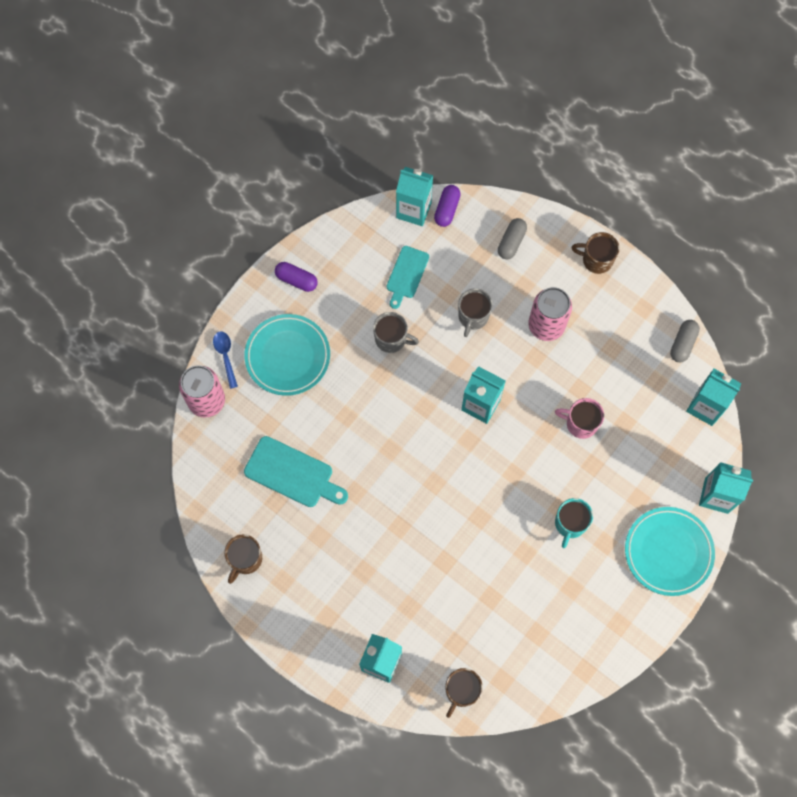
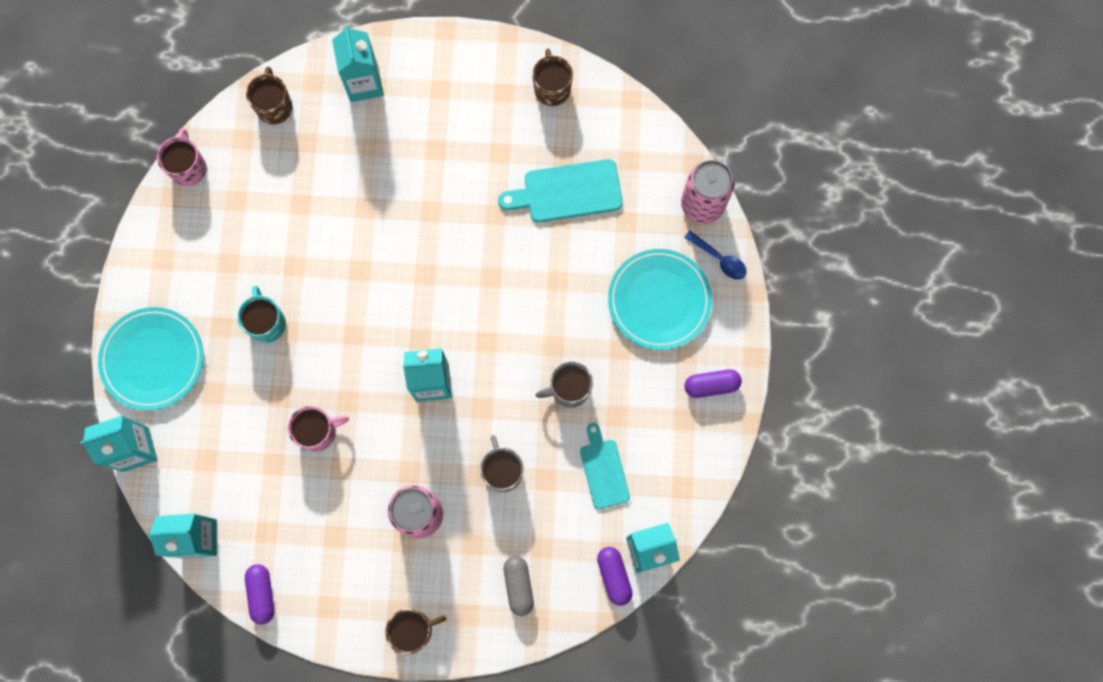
camera: 145 degrees right, 5 degrees up
grey capsule [670,320,700,362] -> purple capsule [245,564,274,625]
none -> pink mug [157,128,206,186]

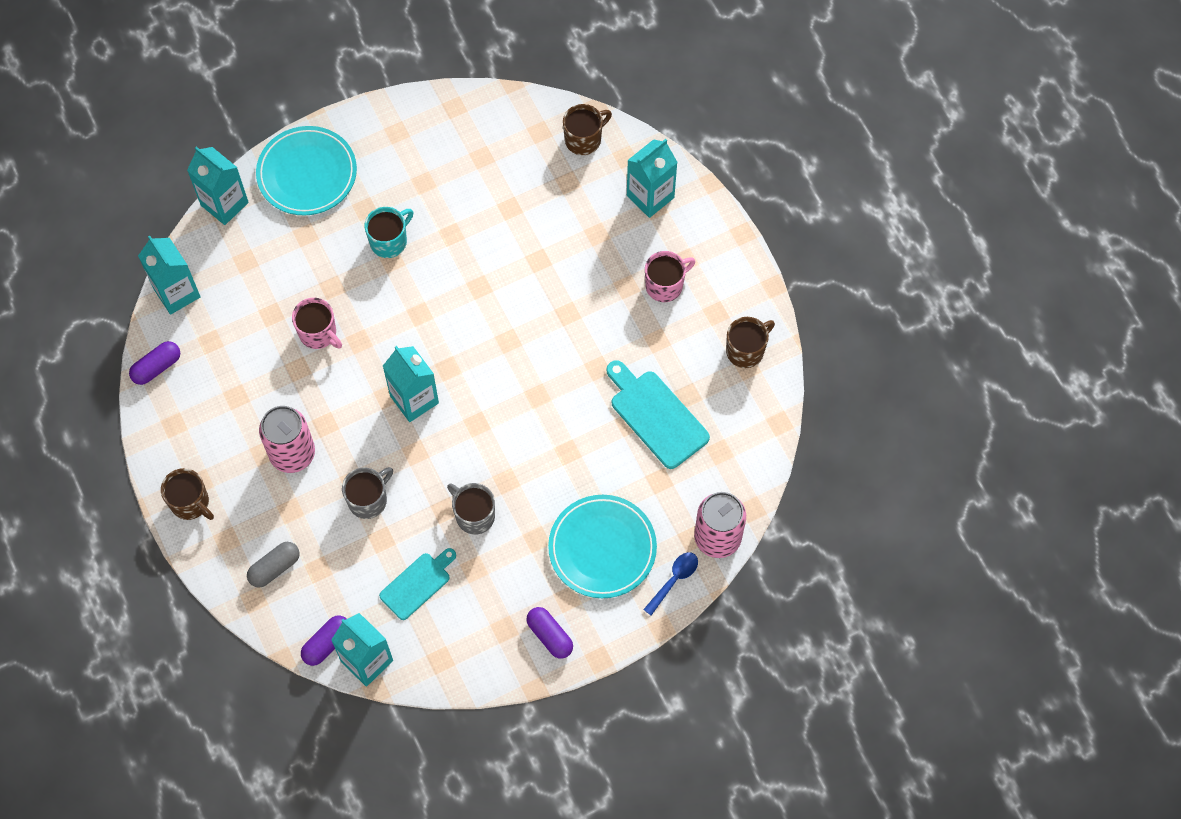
camera: 60 degrees right, 10 degrees down
pink mug [157,128,206,186] -> pink mug moved to [645,251,695,302]
blue spoon [684,231,747,280] -> blue spoon turned 150 degrees counterclockwise [643,552,698,615]

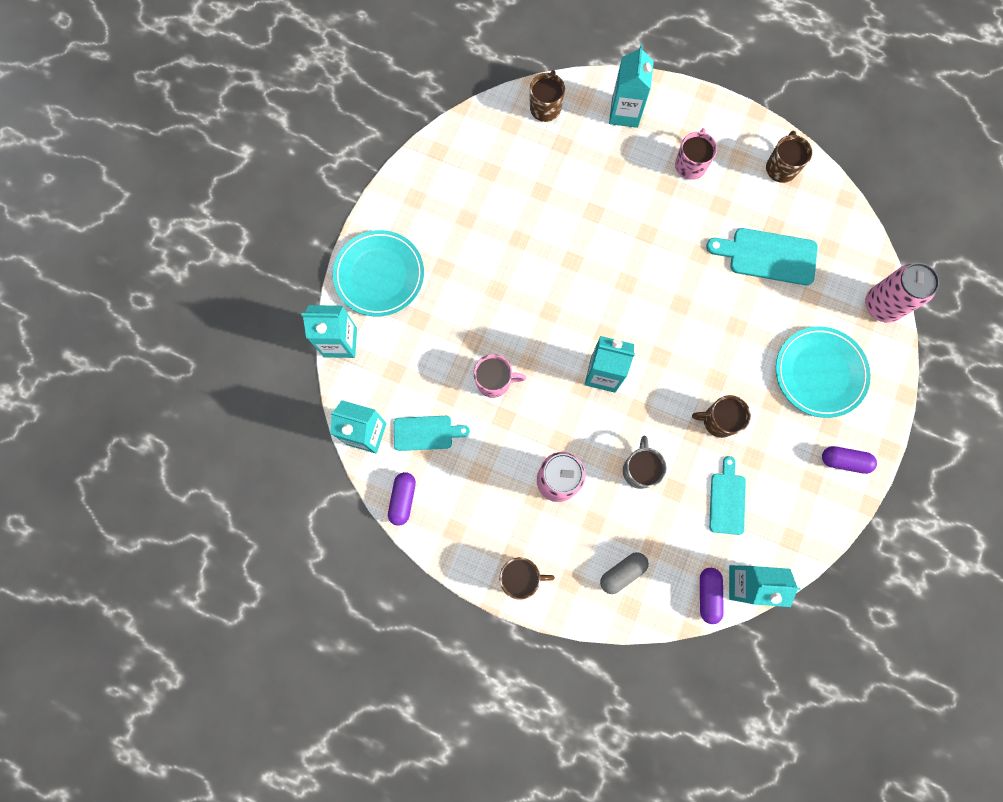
camera: 40 degrees left, 10 degrees up
grey capsule [247,542,300,588] -> grey capsule turned 45 degrees clockwise [600,552,649,594]
turquoise mug [364,207,413,258] -> none
grey mug [447,483,495,535] -> brown mug [692,395,751,438]
blue spoon [643,552,698,615] -> none
none -> turquoise cutting board [394,416,470,451]

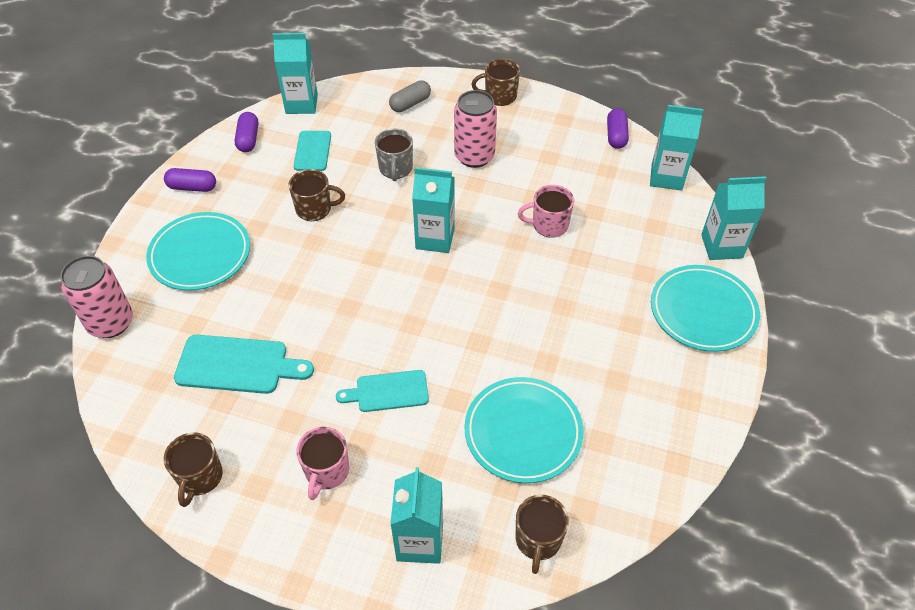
camera: 175 degrees right, 25 degrees down
turquoise cutting board [394,416,470,451] -> turquoise cutting board moved to [336,370,429,412]
purple capsule [700,568,724,624] -> purple capsule moved to [235,112,258,152]
none -> turquoise plate [464,377,583,483]

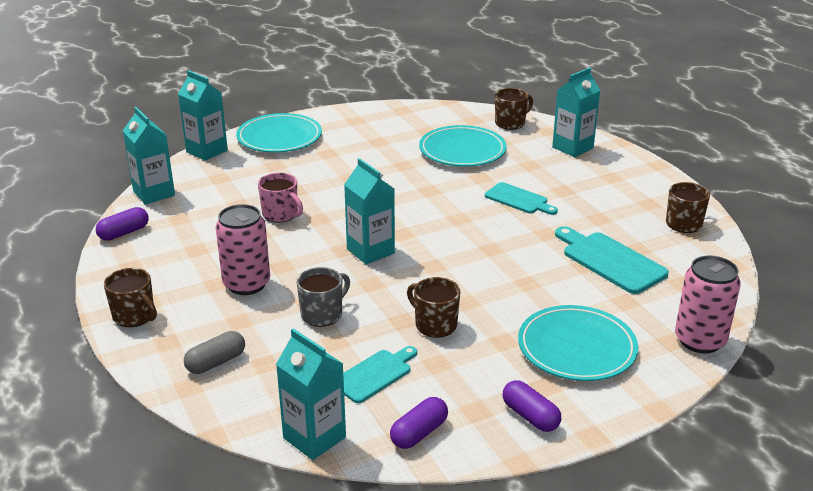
camera: 135 degrees left, 20 degrees down
pink mug [296,427,349,500] -> none
grey capsule [389,80,431,112] -> grey capsule turned 45 degrees counterclockwise [184,331,245,374]

